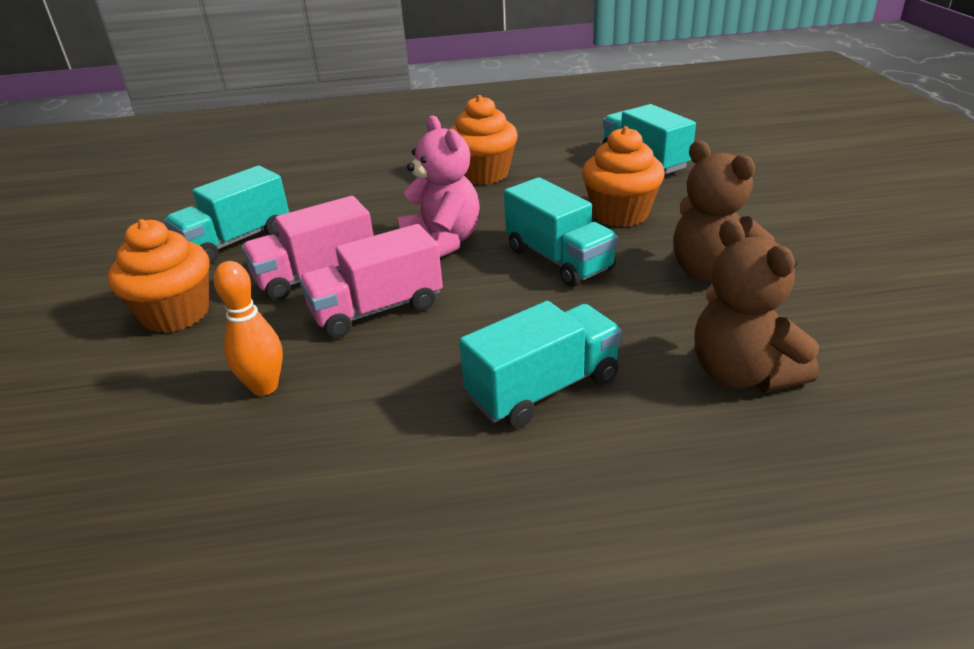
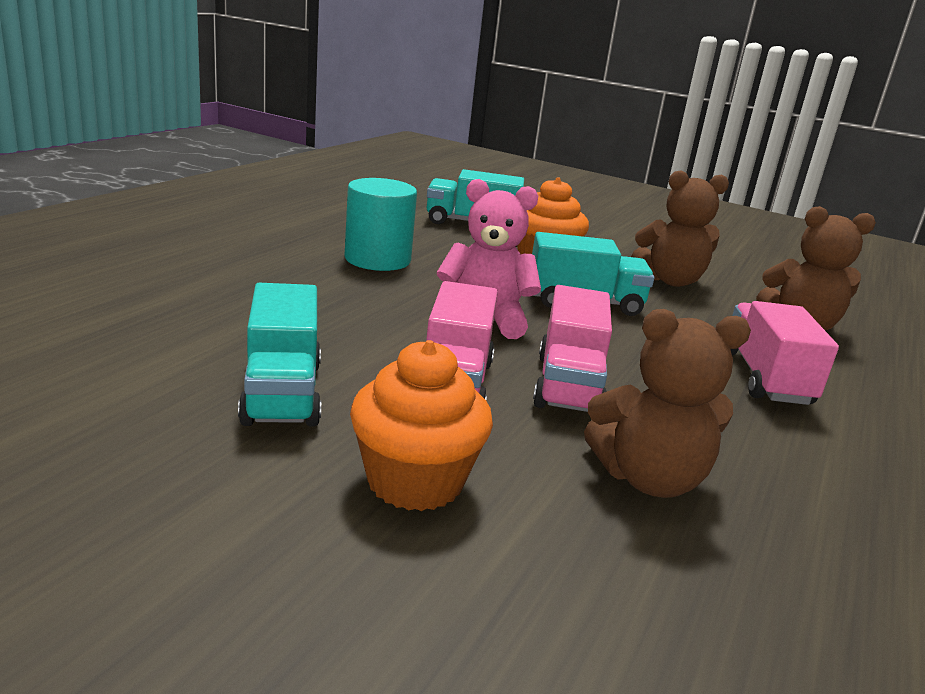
camera: 60 degrees left, 10 degrees down
orange bowling pin [213,261,283,396] -> brown teddy bear [584,309,751,498]
orange cupcake [450,95,518,185] -> turquoise cylinder [344,178,417,271]
turquoise truck [459,301,622,428] -> pink truck [730,301,839,405]

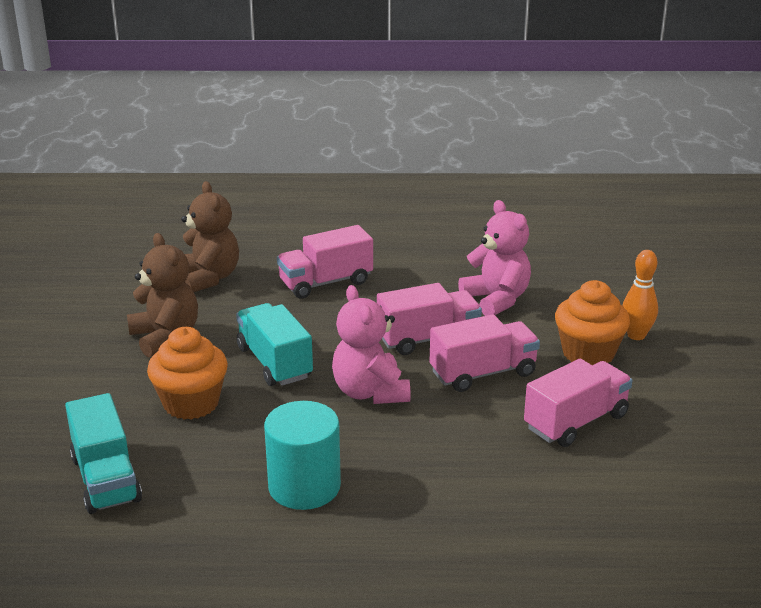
camera: 115 degrees left, 5 degrees up
turquoise truck [238,283,321,427] -> pink truck [524,359,633,447]
brown teddy bear [584,309,751,498] -> pink teddy bear [458,200,531,316]
none -> orange bowling pin [622,250,658,340]

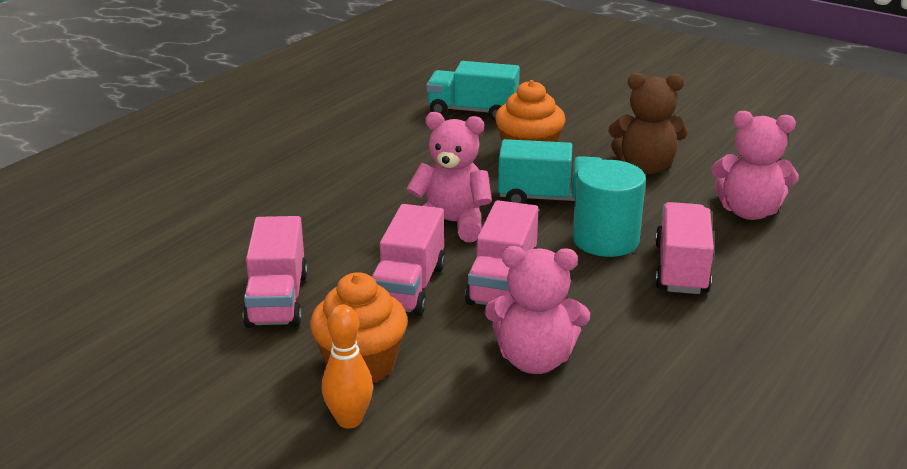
camera: 125 degrees right, 0 degrees up
brown teddy bear [181,181,239,292] -> pink teddy bear [711,111,799,220]
turquoise cylinder [264,401,341,510] -> turquoise cylinder moved to [573,160,646,257]

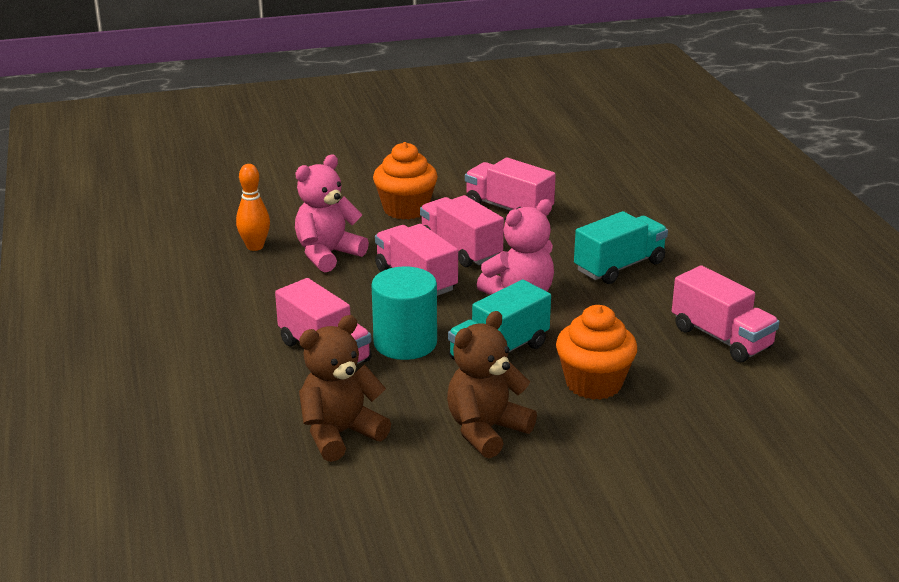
camera: 130 degrees right, 0 degrees up
orange bowling pin [322,305,373,429] -> orange bowling pin moved to [236,164,270,251]
turquoise truck [427,61,520,121] -> turquoise truck moved to [574,211,668,284]
pink teddy bear [711,111,799,220] -> brown teddy bear [299,315,391,462]
none -> pink truck [672,265,779,363]

